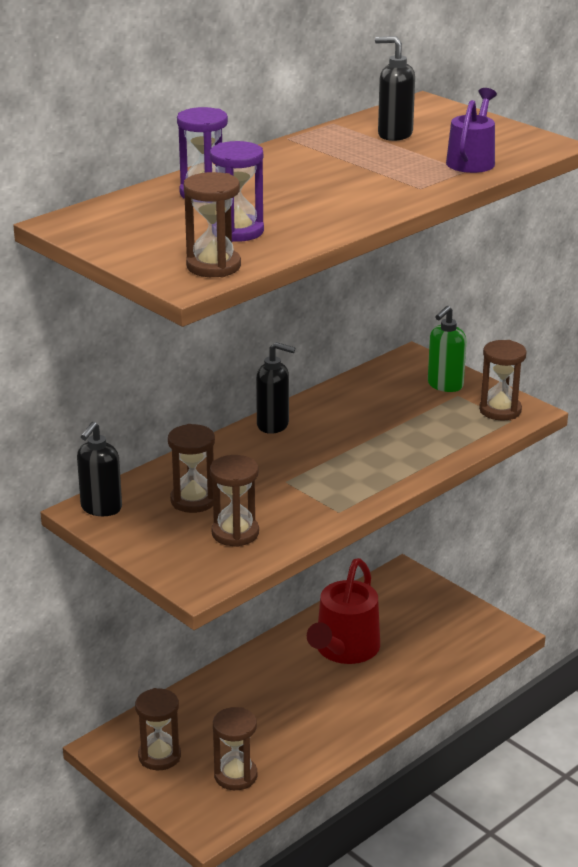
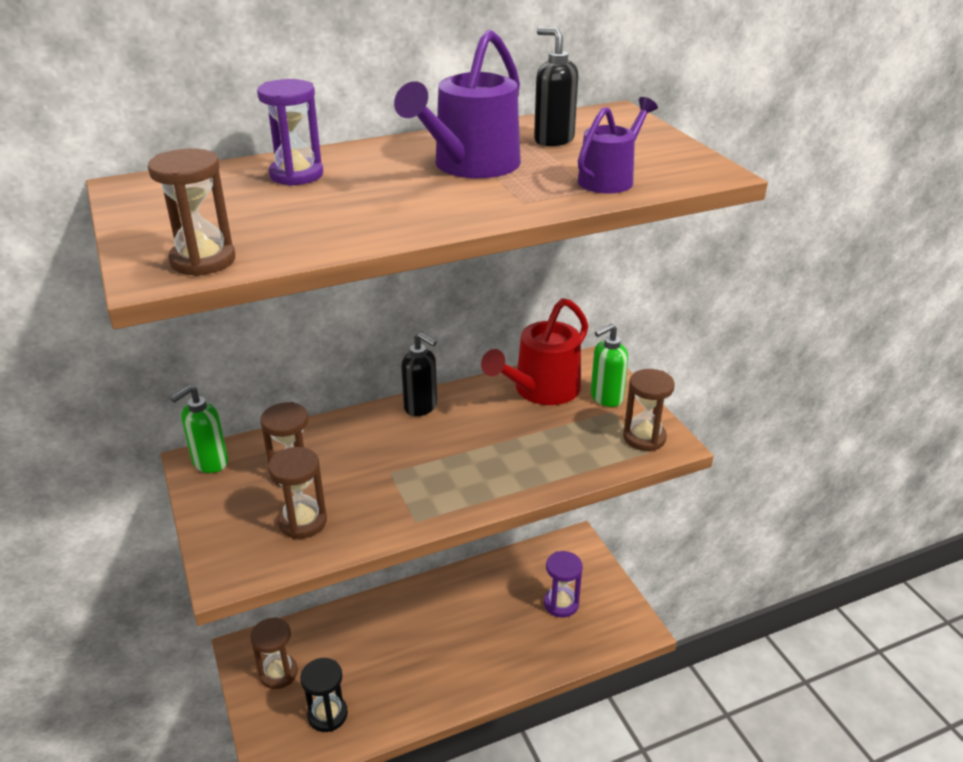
camera: 20 degrees right, 5 degrees up
black soap dispenser [77,422,122,516] -> green soap dispenser [170,385,228,473]
purple hourglass [210,141,264,242] -> purple hourglass moved to [544,551,583,617]
brown hourglass [213,707,257,790] -> black hourglass [300,658,348,732]
red watering can [307,558,380,664] -> red watering can moved to [481,298,589,405]
none -> purple watering can [394,30,521,178]

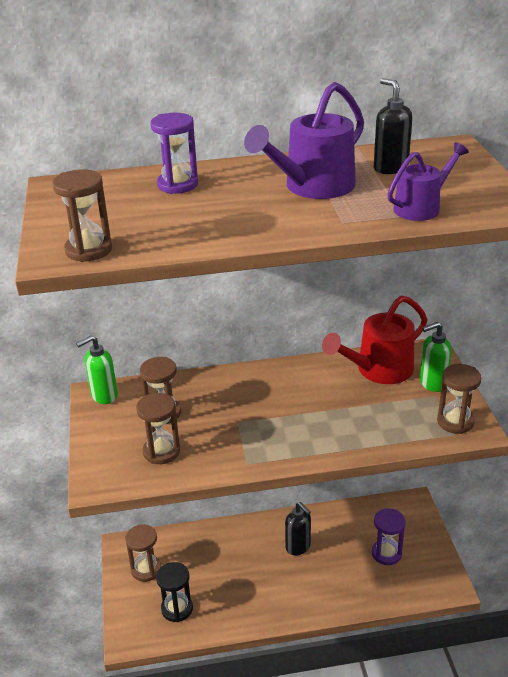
camera: 15 degrees right, 0 degrees up
black soap dispenser [401,332,437,416] -> black soap dispenser moved to [285,502,311,556]

